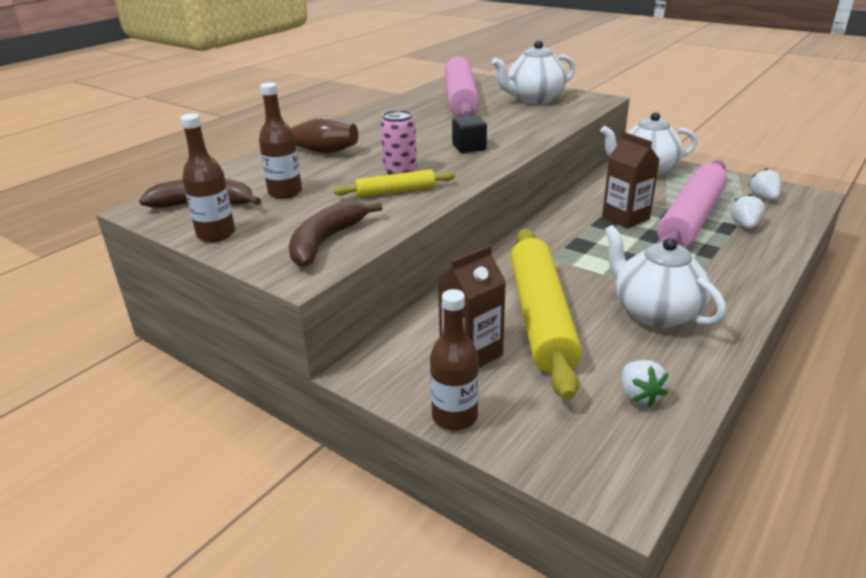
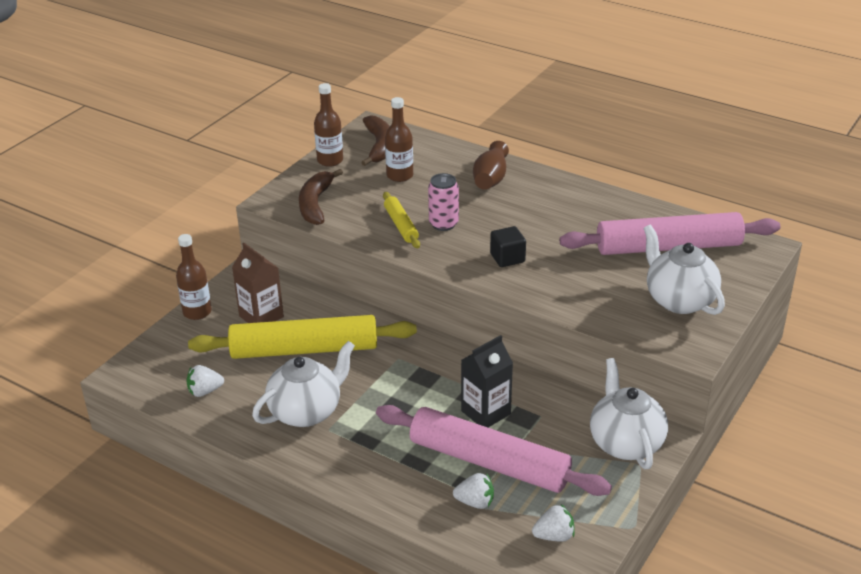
camera: 85 degrees right, 5 degrees up
brown banana [289,201,382,267] -> brown banana turned 105 degrees counterclockwise [299,169,343,225]
brown carton [602,132,660,229] -> black carton [461,335,513,428]

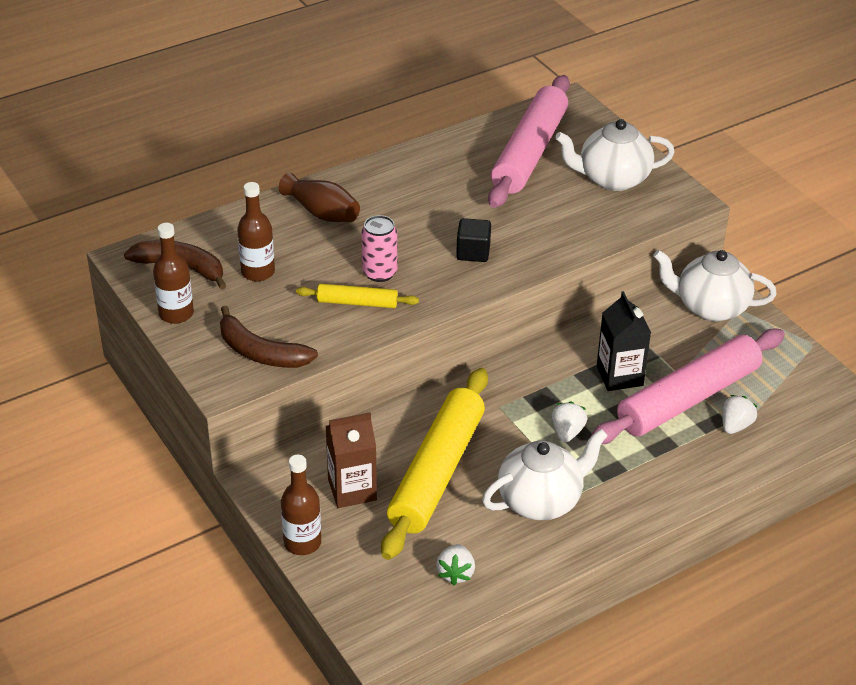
camera: 65 degrees left, 5 degrees up
white teapot [252,341,355,427] -> white teapot turned 75 degrees clockwise [482,429,608,520]
white strawberry [532,504,574,542] -> white strawberry moved to [552,401,587,442]

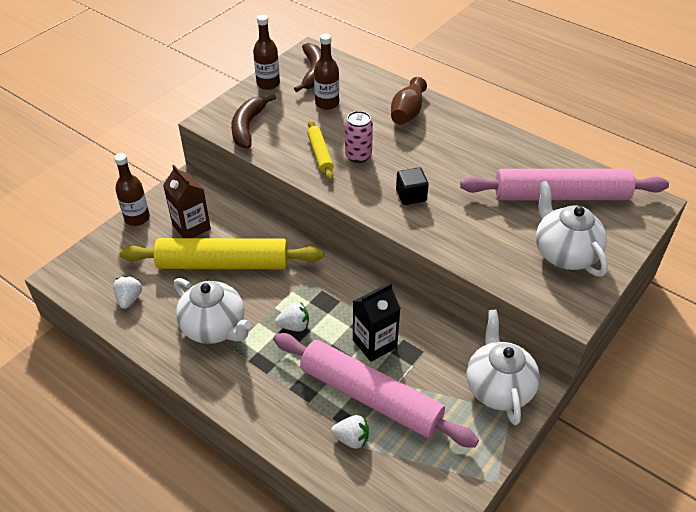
camera: 70 degrees right, 5 degrees up
white strawberry [436,544,475,585] -> white strawberry turned 105 degrees clockwise [113,276,142,309]

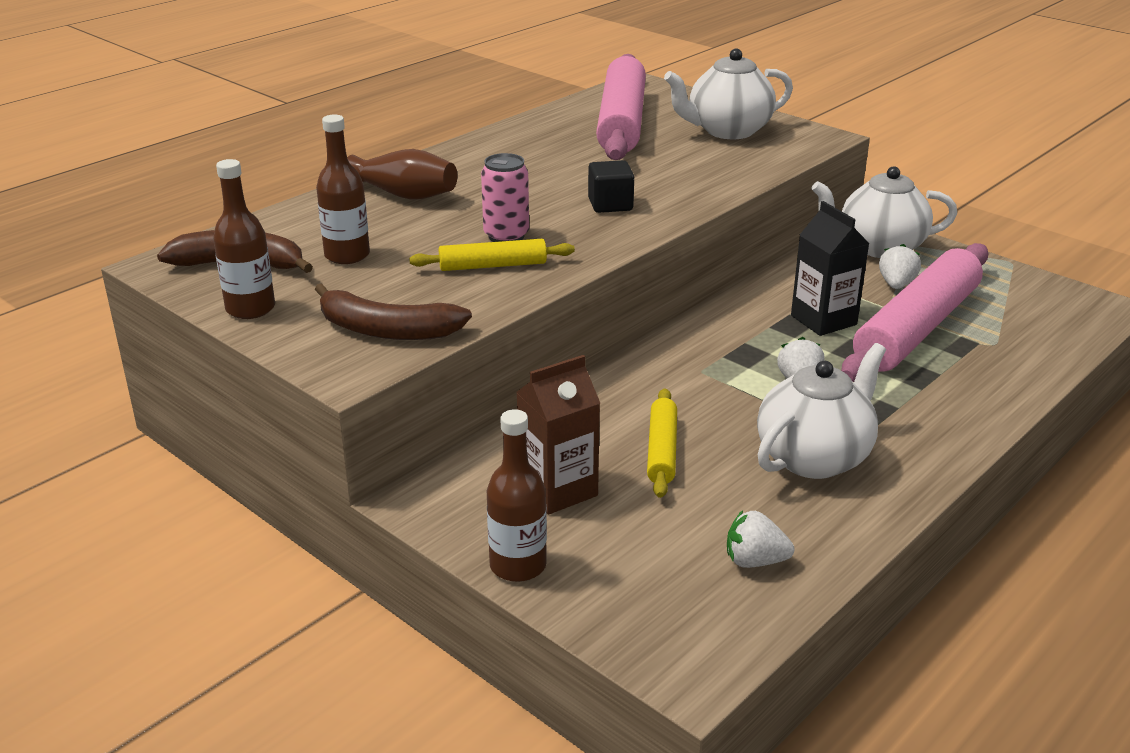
camera: 85 degrees left, 15 degrees down
yellow rolling pin [119,238,323,269] -> yellow rolling pin [647,388,677,498], size x0.48
white strawberry [331,415,369,449] -> white strawberry moved to [879,244,921,289]

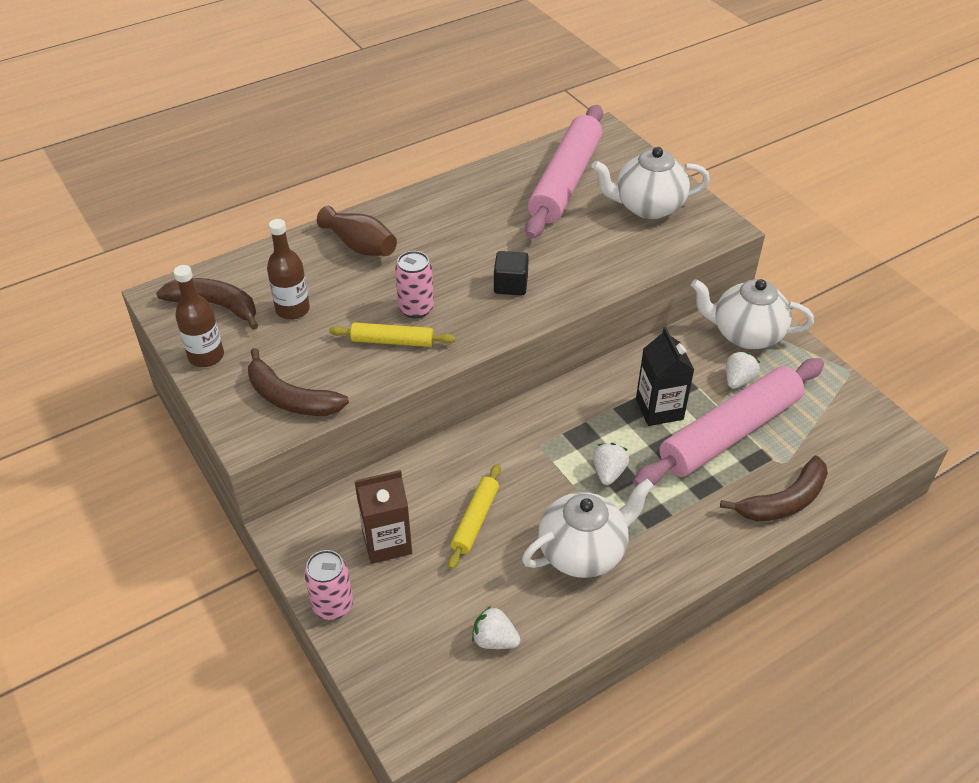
camera: 15 degrees right, 15 degrees up
brown bottle [487,409,547,582] -> pink can [304,550,353,620]
none -> brown banana [720,456,828,522]

